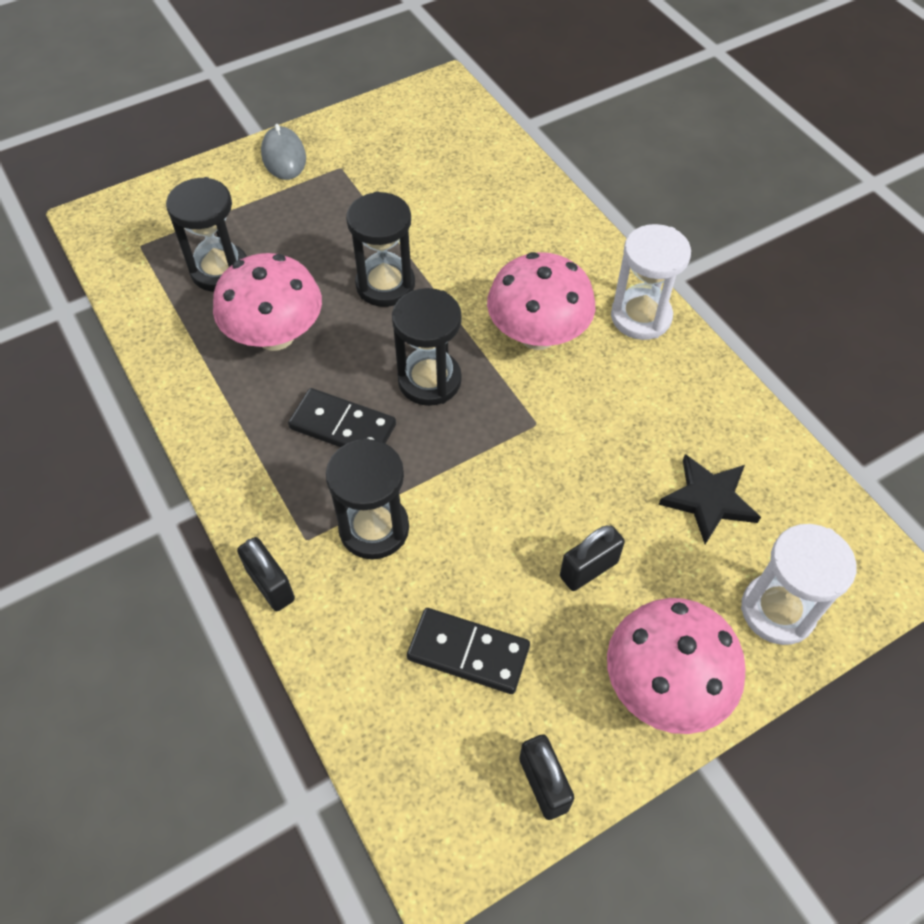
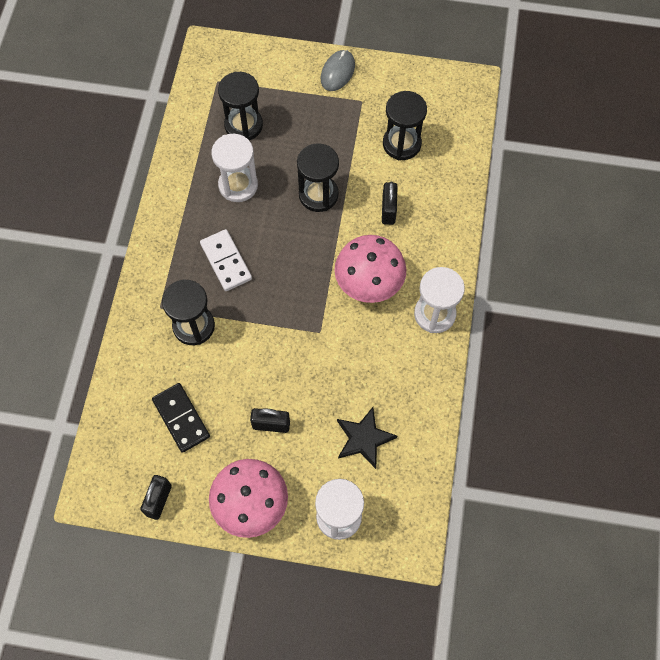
camera: 40 degrees right, 10 degrees up
pink mushroom [213,253,322,351] -> white hourglass [211,134,258,202]
black padlock [237,537,295,611] -> black padlock moved to [382,182,397,225]
black domino [288,388,396,447] -> white domino [200,229,252,291]
black hourglass [392,288,462,406] -> black hourglass moved to [383,91,427,160]

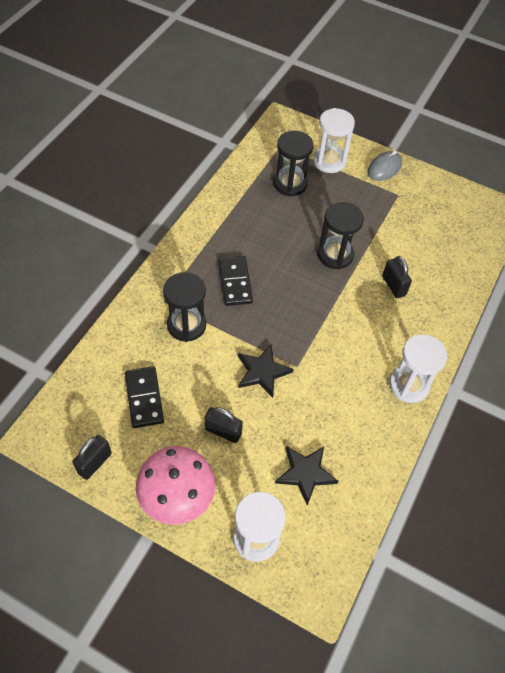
camera: 15 degrees right, 10 degrees down
white domino [200,229,252,291] -> black domino [218,256,253,306]
white hourglass [211,134,258,202] -> white hourglass moved to [313,108,355,173]
pink mushroom [335,235,406,303] -> none
black padlock [382,182,397,225] -> black padlock turned 45 degrees counterclockwise [382,256,412,298]
black hourglass [383,91,427,160] -> none
none -> black star [238,344,293,398]

